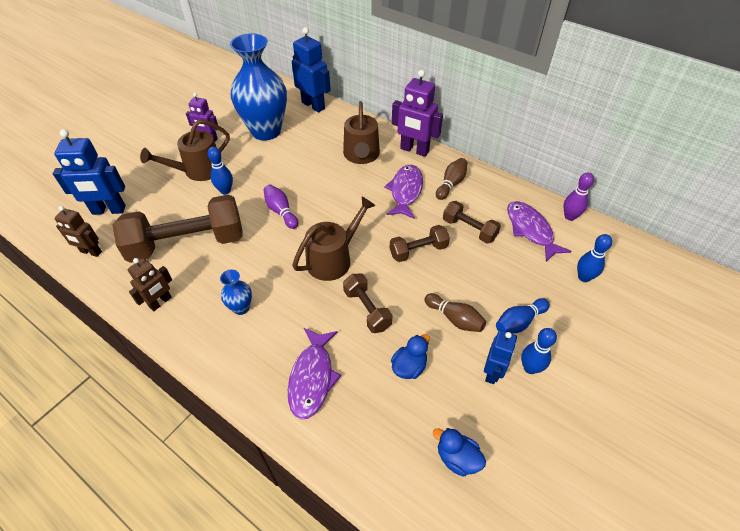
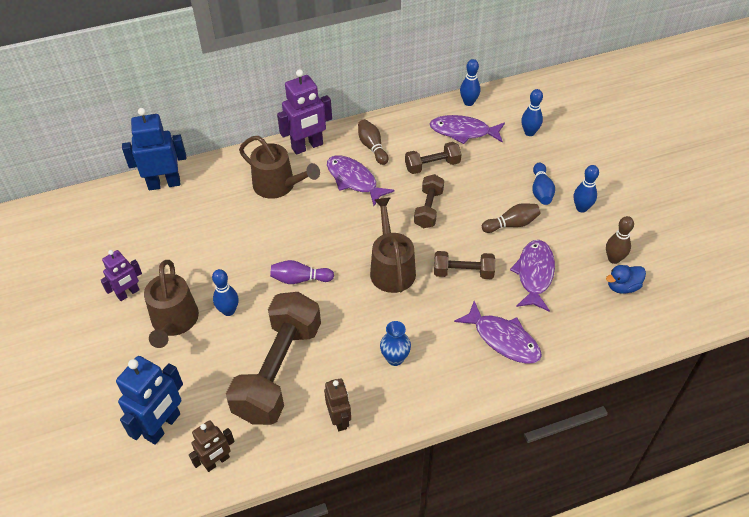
camera: 55 degrees left, 0 degrees up
blue vase [230,33,287,141] -> none
blue duck [391,334,430,379] -> purple fish [510,240,555,311]
blue robot [484,330,517,384] -> none
purple bowling pin [564,173,594,221] -> blue bowling pin [460,59,480,106]
none -> brown bowling pin [606,216,634,264]

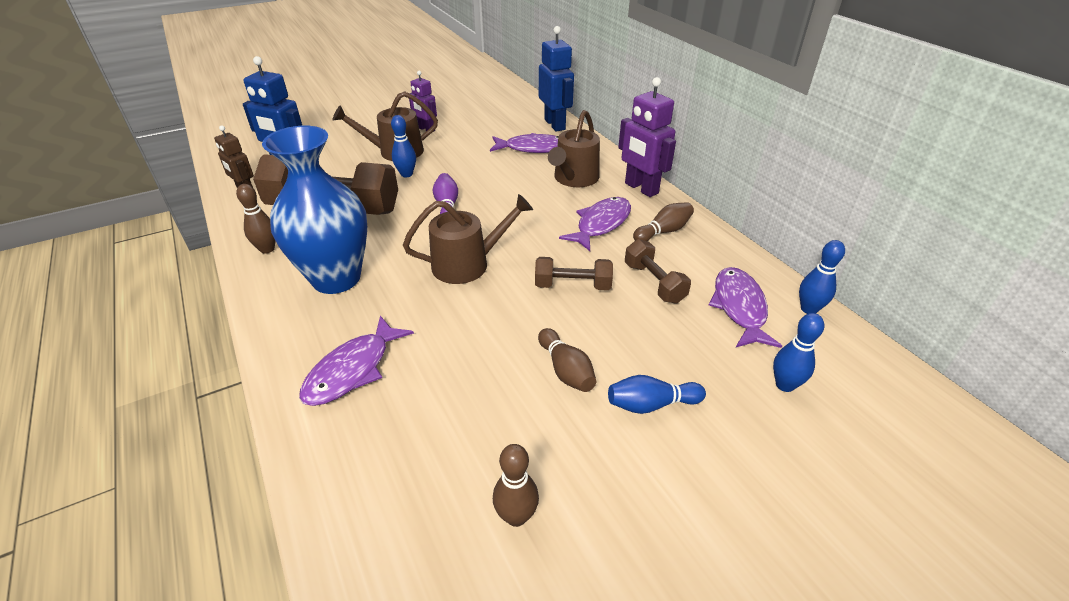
camera: 80 degrees right, 10 degrees down
brown robot [324,378,351,431] -> brown bowling pin [236,184,275,254]
blue vase [380,321,411,366] -> blue vase [262,126,367,294], size x2.42
brown dumbbell [434,251,495,279] -> none
purple fish [510,240,555,311] -> purple fish moved to [490,133,558,153]
blue bowling pin [574,165,599,213] -> none
blue duck [606,265,646,294] -> none

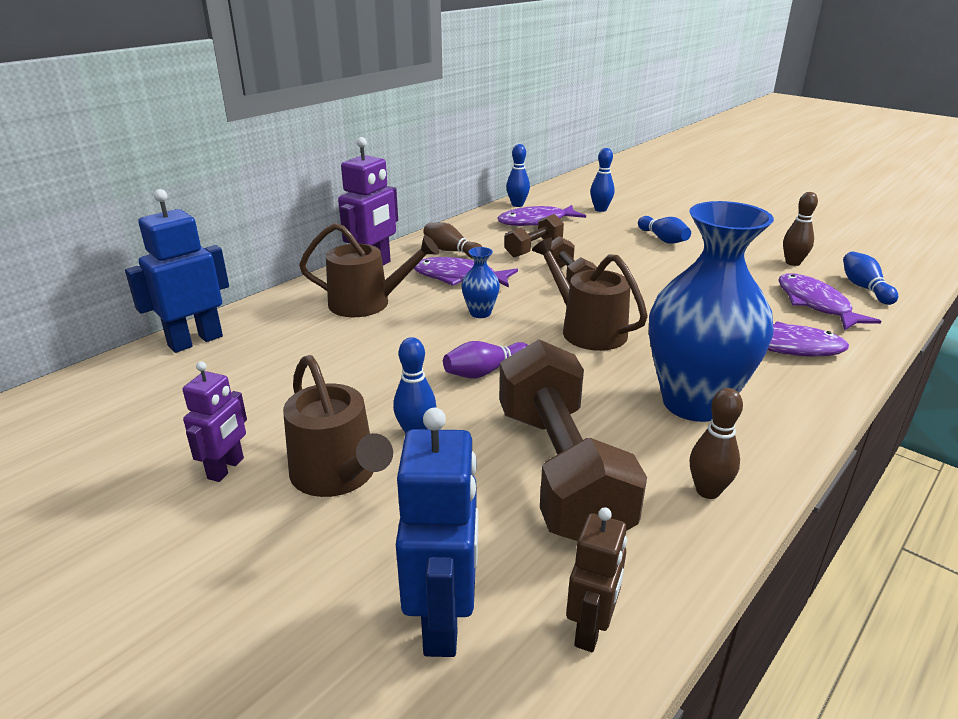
camera: 110 degrees left, 10 degrees down
purple fish [490,133,558,153] -> purple fish moved to [778,274,881,330]
brown bowling pin [538,328,596,392] -> none
none -> blue vase [461,247,500,318]
none -> blue bowling pin [843,252,898,305]

